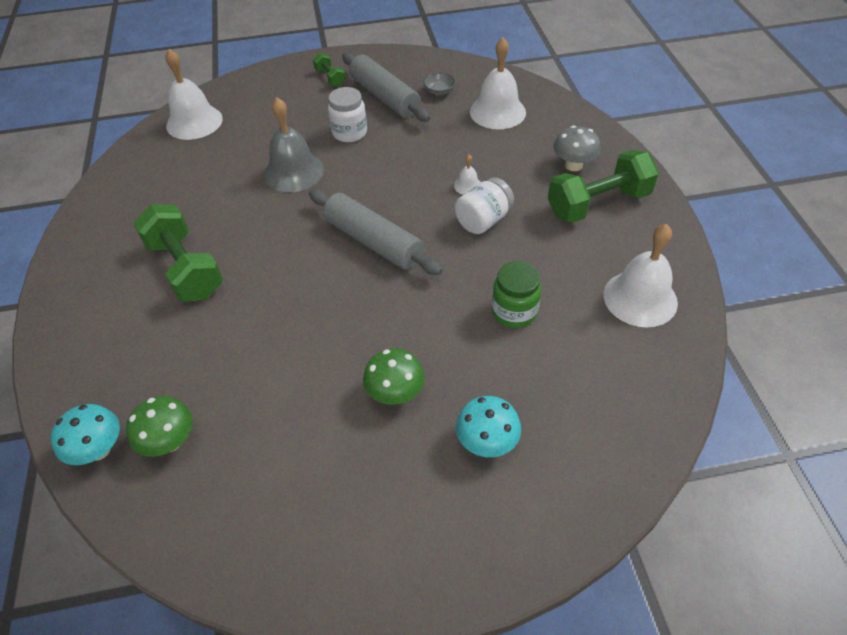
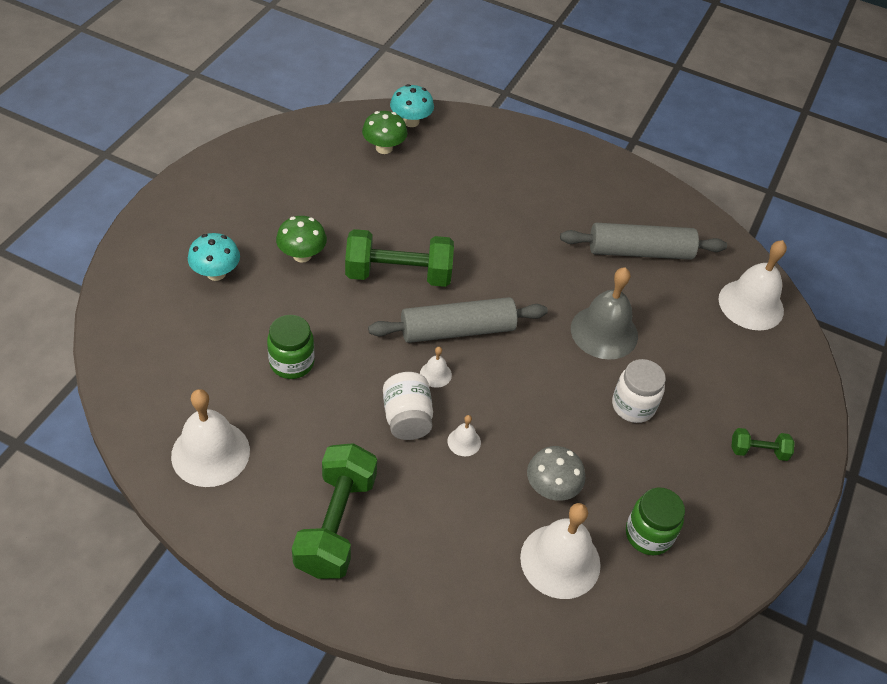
camera: 120 degrees right, 0 degrees up
green dumbbell [133,204,223,302] -> green dumbbell moved to [345,229,454,287]
grey rolling pin [342,53,430,122] -> grey rolling pin moved to [560,223,727,260]
grey bowl [424,73,456,95] -> green jar [626,487,685,555]
grey mushroom [553,126,601,171] -> grey mushroom moved to [527,446,585,501]
none -> white bell [420,347,452,388]

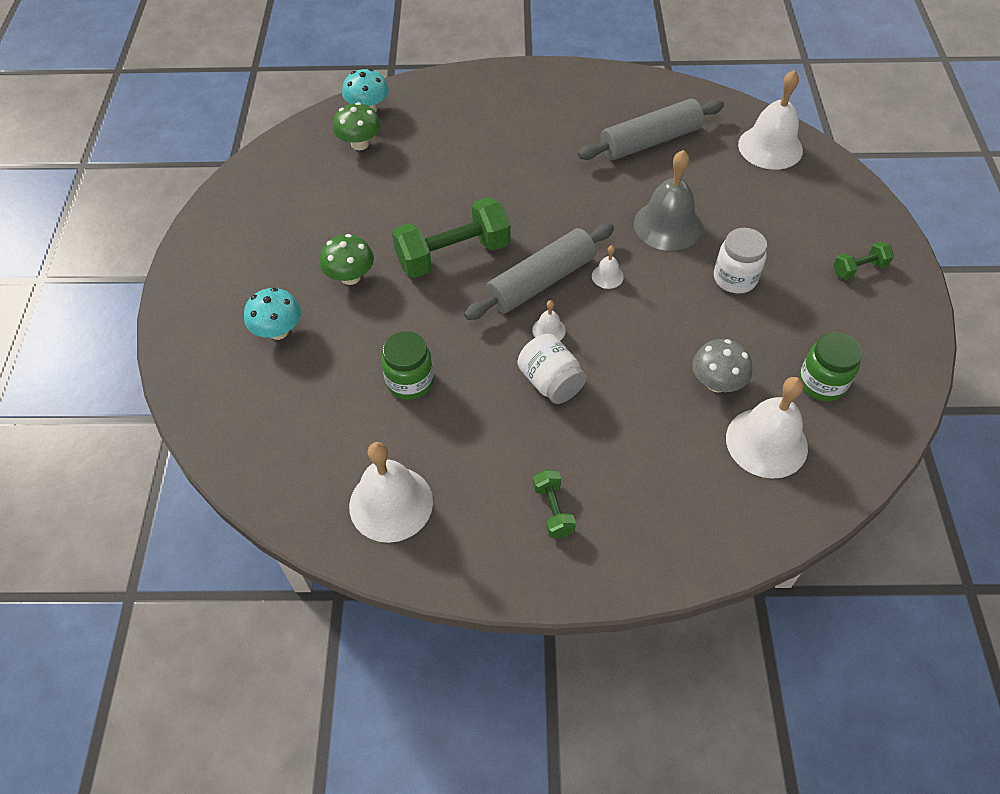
camera: 20 degrees left, 5 degrees up
green dumbbell [292,443,377,579] -> green dumbbell [533,469,576,538], size x0.49
white bell [447,415,481,456] -> white bell moved to [592,245,624,289]

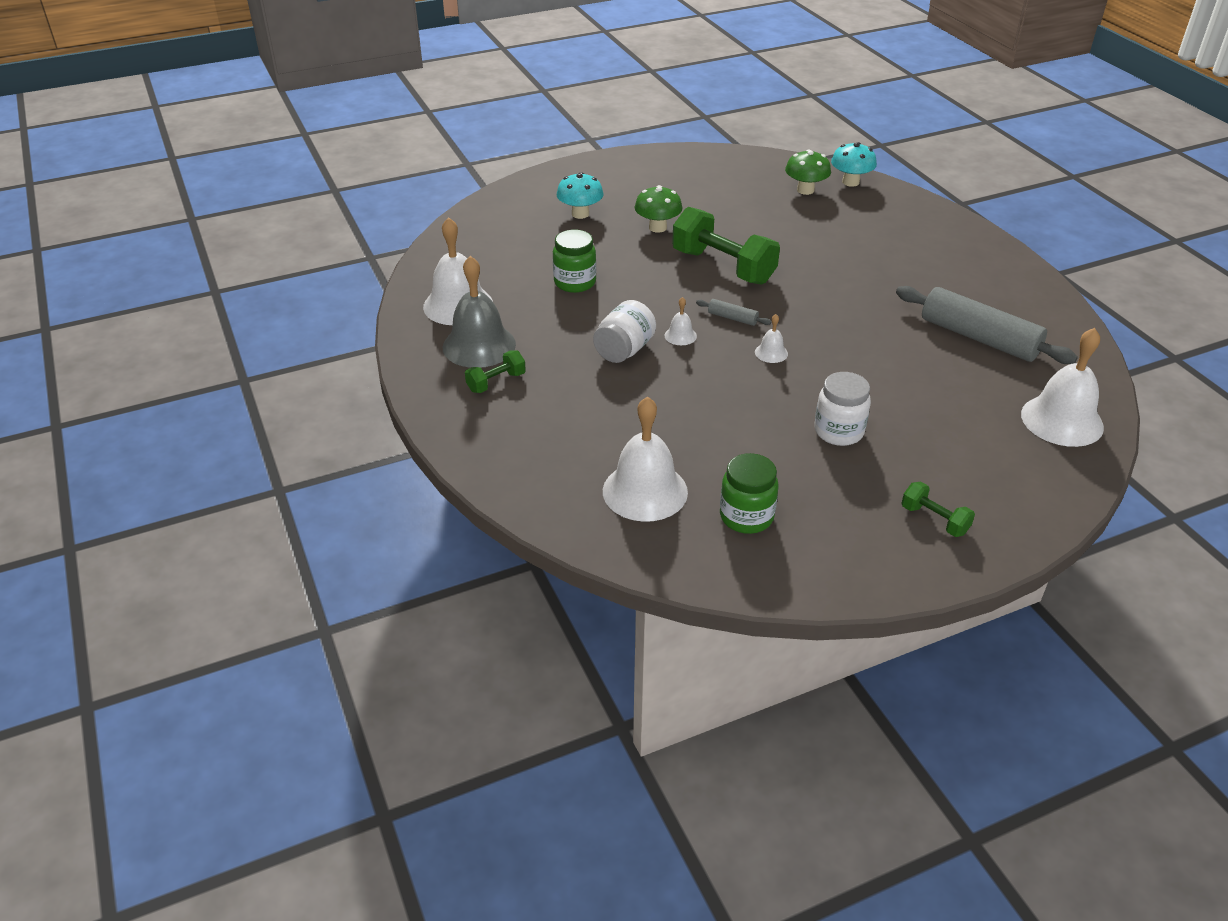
camera: 65 degrees right, 15 degrees down
grey rolling pin [464,224,614,320] -> grey rolling pin [696,299,771,326], size x0.43
grey bell [634,150,702,251] -> grey bell moved to [443,256,516,368]
grey mushroom [692,339,752,393] -> none

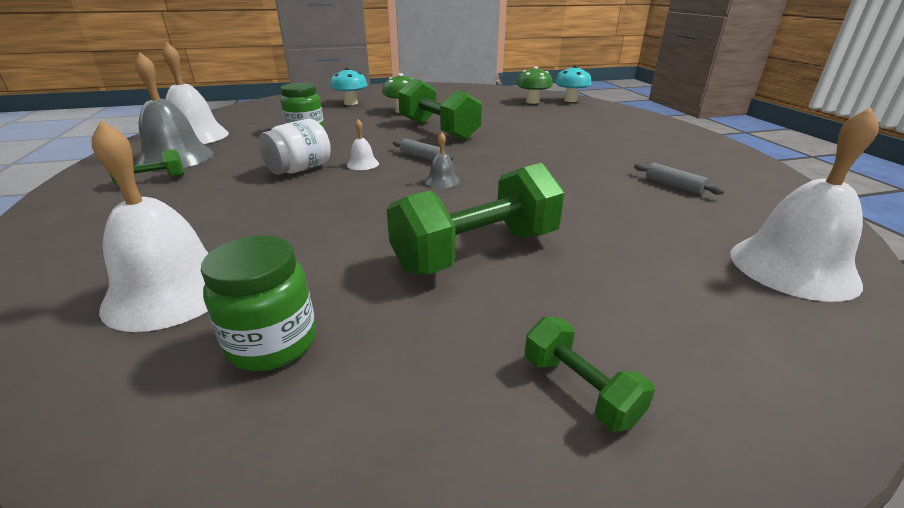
camera: 10 degrees right, 10 degrees down
white bell [755,314,788,363] -> grey bell [425,132,460,188]
white jar [815,372,871,446] -> green dumbbell [387,163,565,274]
grey rolling pin [896,286,1078,364] -> grey rolling pin [634,163,724,195], size x0.43

